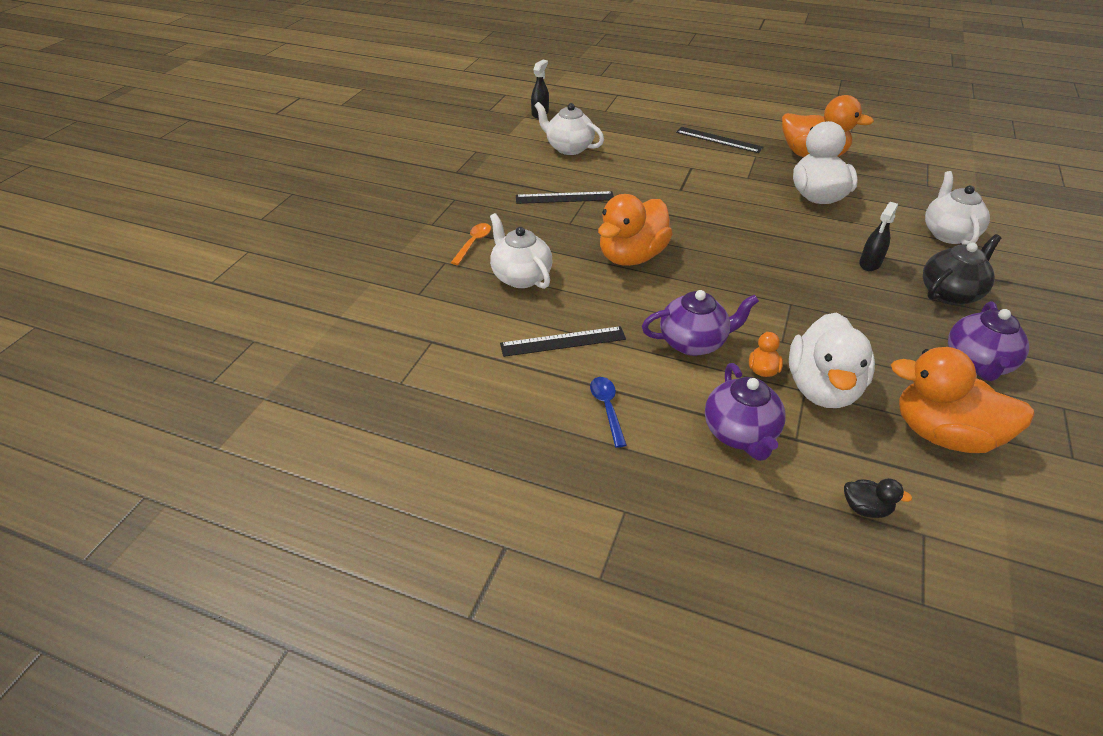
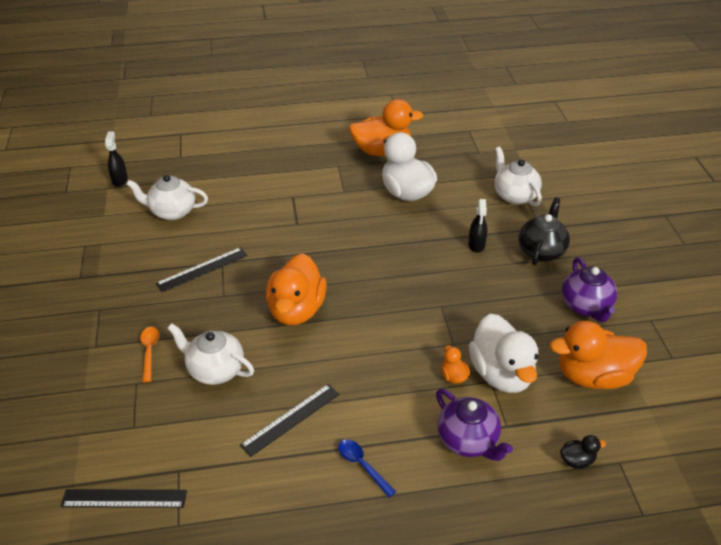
camera: 30 degrees left, 0 degrees up
purple teapot [642,290,759,356] -> none
black ruler [676,127,763,153] -> black ruler moved to [61,489,187,508]

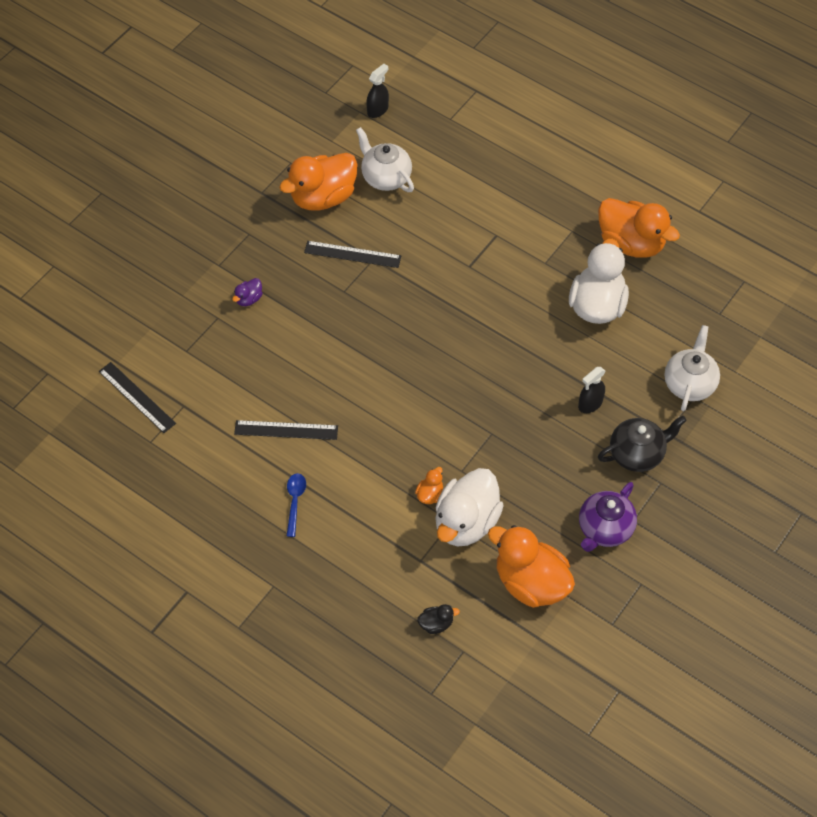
camera: 45 degrees right, 15 degrees up
orange spoon [140,327,159,382] -> purple duck [232,278,263,306]
white teapot [167,324,254,385] -> none
orange duck [266,253,327,325] -> orange duck moved to [279,153,358,210]
purple teapot [436,389,513,461] -> none
black duck [560,435,606,469] -> black duck turned 45 degrees counterclockwise [417,604,460,634]

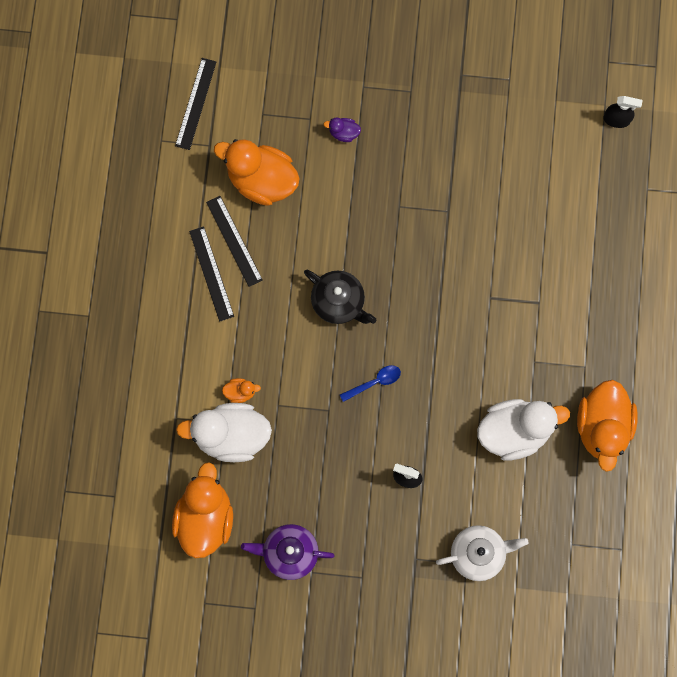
camera: 60 degrees right, 20 degrees up
orange duck [279,153,358,210] -> orange duck moved to [214,139,300,206]
blue spoon [287,473,306,537] -> blue spoon moved to [340,365,401,402]
black ruler [304,241,401,268] -> black ruler moved to [189,226,234,322]
white teapot [356,127,414,192] -> none
black duck [417,604,460,634] -> none
black teapot [598,416,687,472] -> black teapot moved to [304,269,376,324]

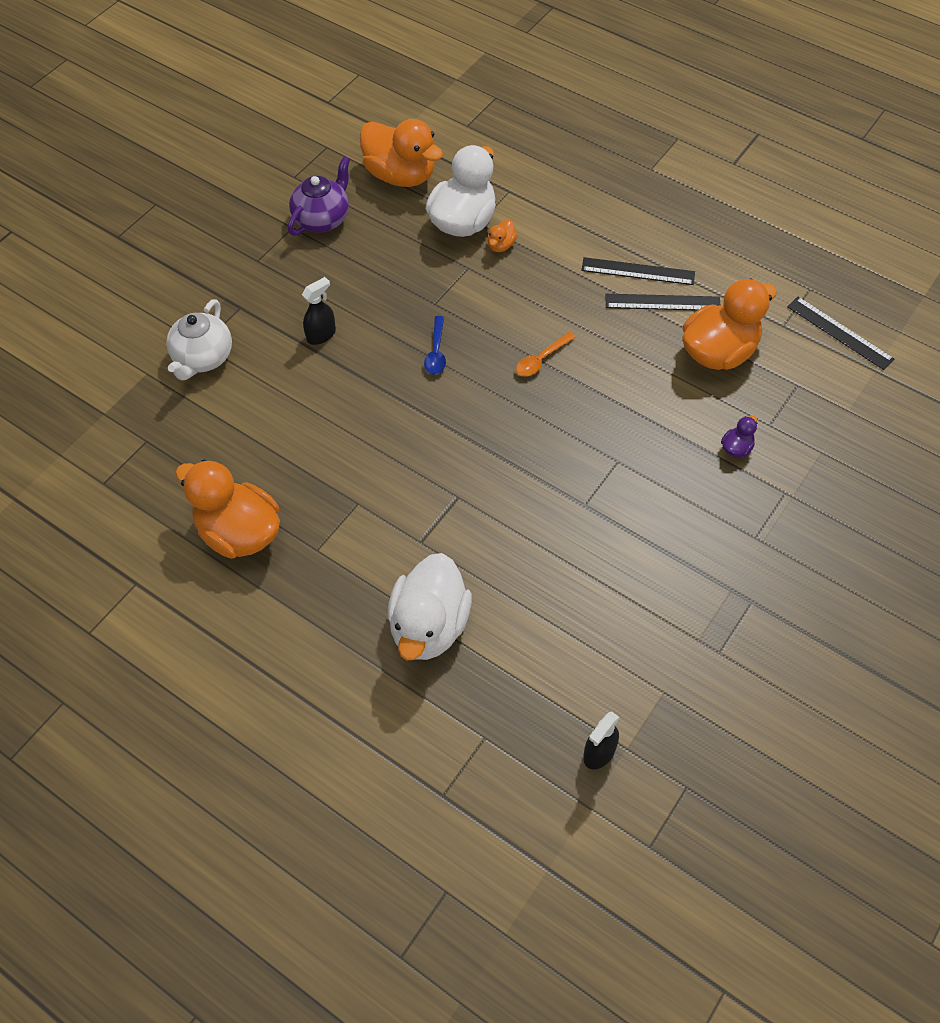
camera: 120 degrees right, 20 degrees down
black teapot [304,269,376,324] -> orange spoon [516,332,576,376]
white duck [477,399,570,461] -> white duck moved to [388,553,472,660]

